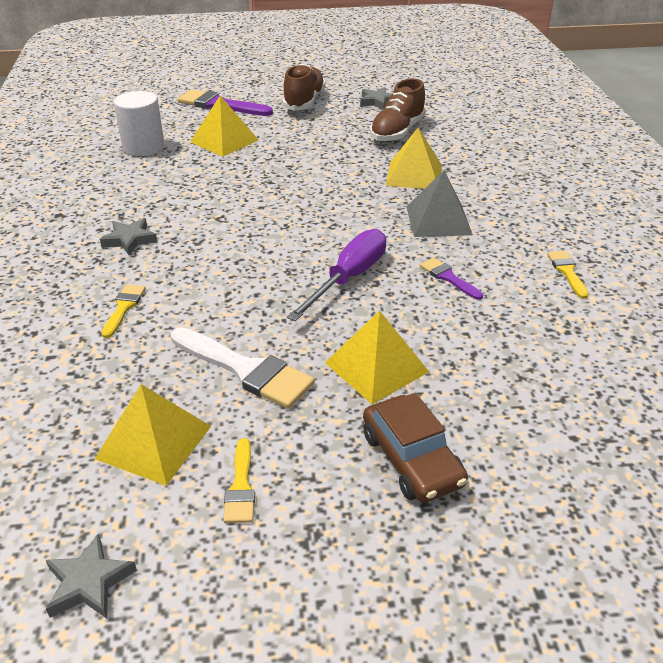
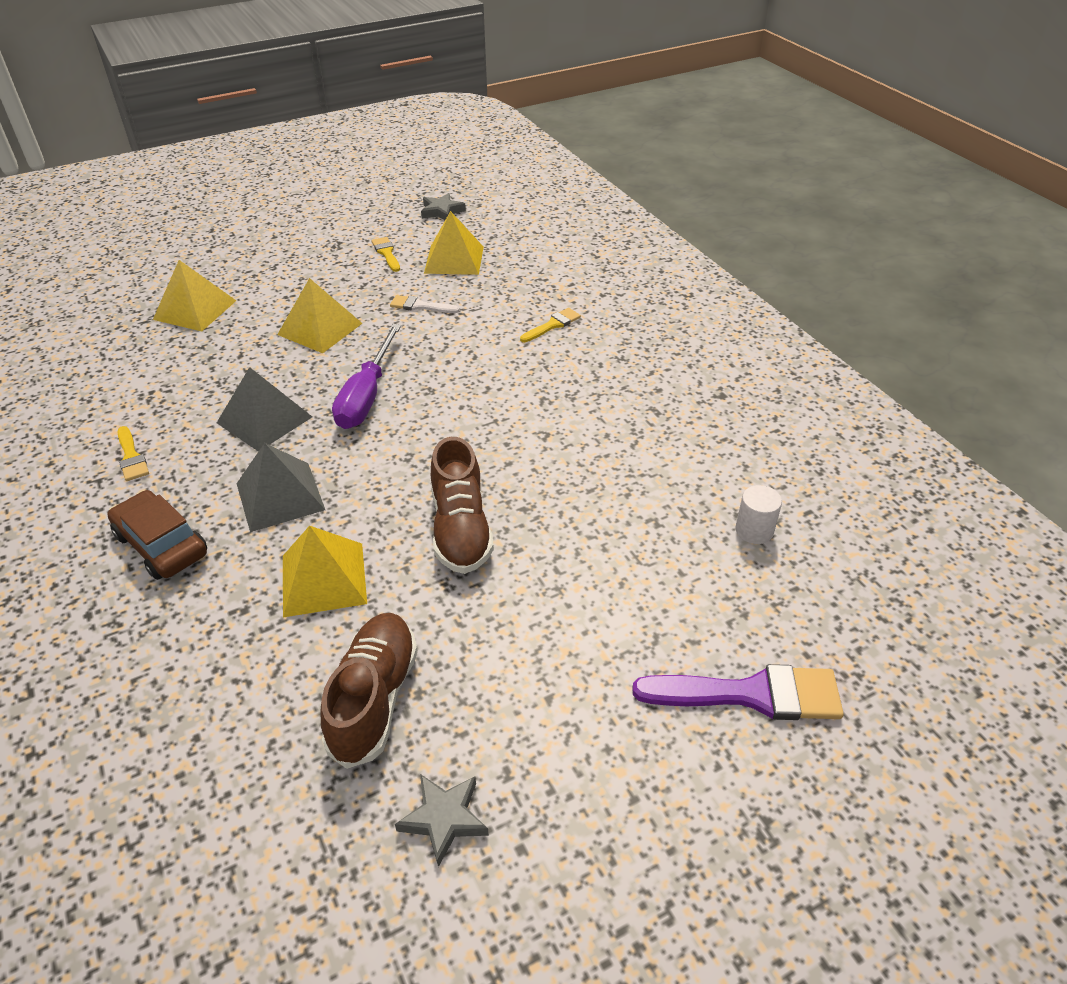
camera: 160 degrees right, 5 degrees up
grey star [100,218,157,256] -> none
yellow brush [101,284,146,338] -> yellow brush turned 120 degrees counterclockwise [520,308,581,342]
white cylinder [114,91,165,156] -> white cylinder [735,485,782,544], size x0.59
white brush [171,327,315,409] -> white brush [390,295,459,313], size x0.54
yellow pyramid [190,96,258,157] -> yellow pyramid moved to [153,260,236,331]
brown shoe [283,64,326,111] -> brown shoe moved to [431,437,494,574]
brown car [363,393,468,503] -> brown car moved to [107,490,207,580]
purple brush [420,257,483,300] -> grey pyramid [217,367,312,452]

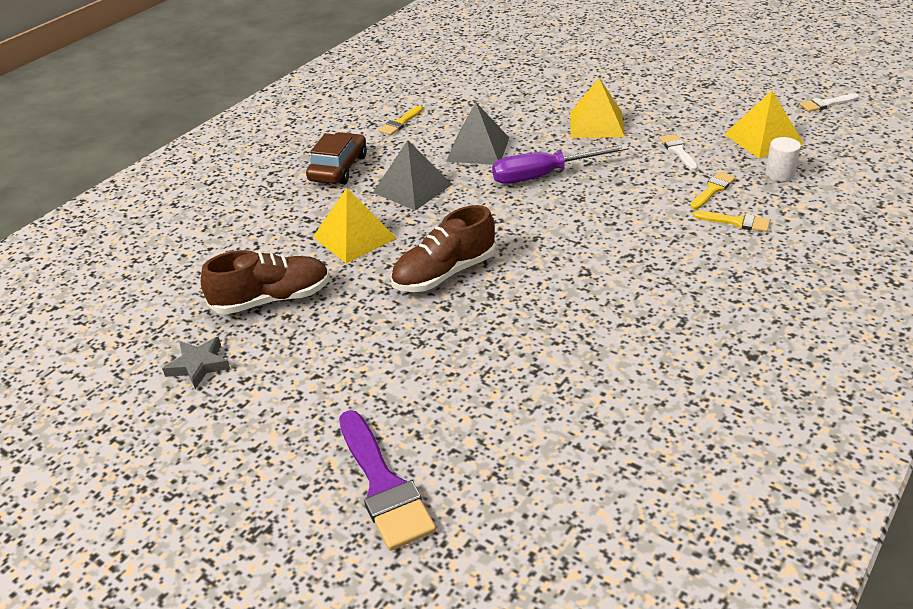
camera: 65 degrees right, 5 degrees down
yellow pyramid [153,260,236,331] -> none
yellow brush [372,237,400,272] -> yellow brush moved to [690,172,736,209]
grey star [421,193,466,220] -> white brush [799,94,859,112]
white cylinder [735,485,782,544] -> white cylinder moved to [765,137,801,182]

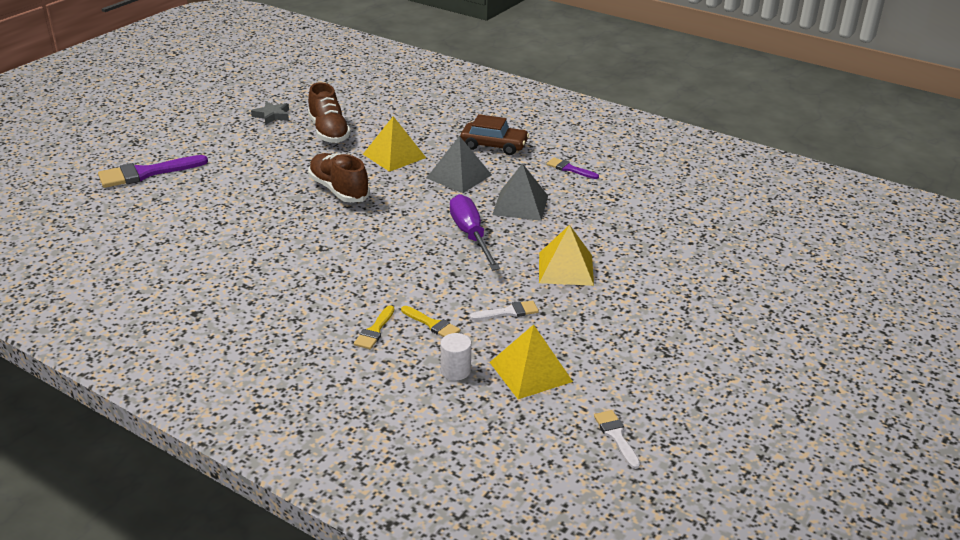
camera: 85 degrees right, 5 degrees down
yellow brush [378,106,423,135] -> purple brush [546,158,599,179]

